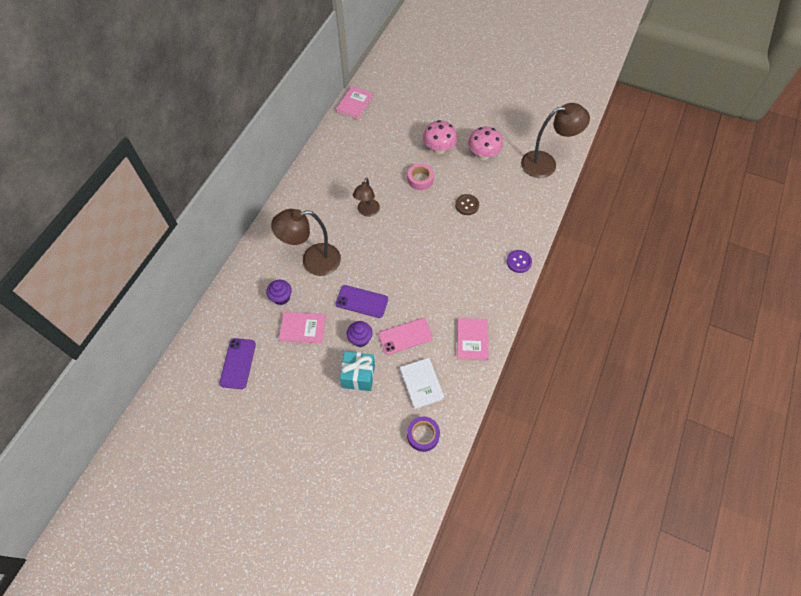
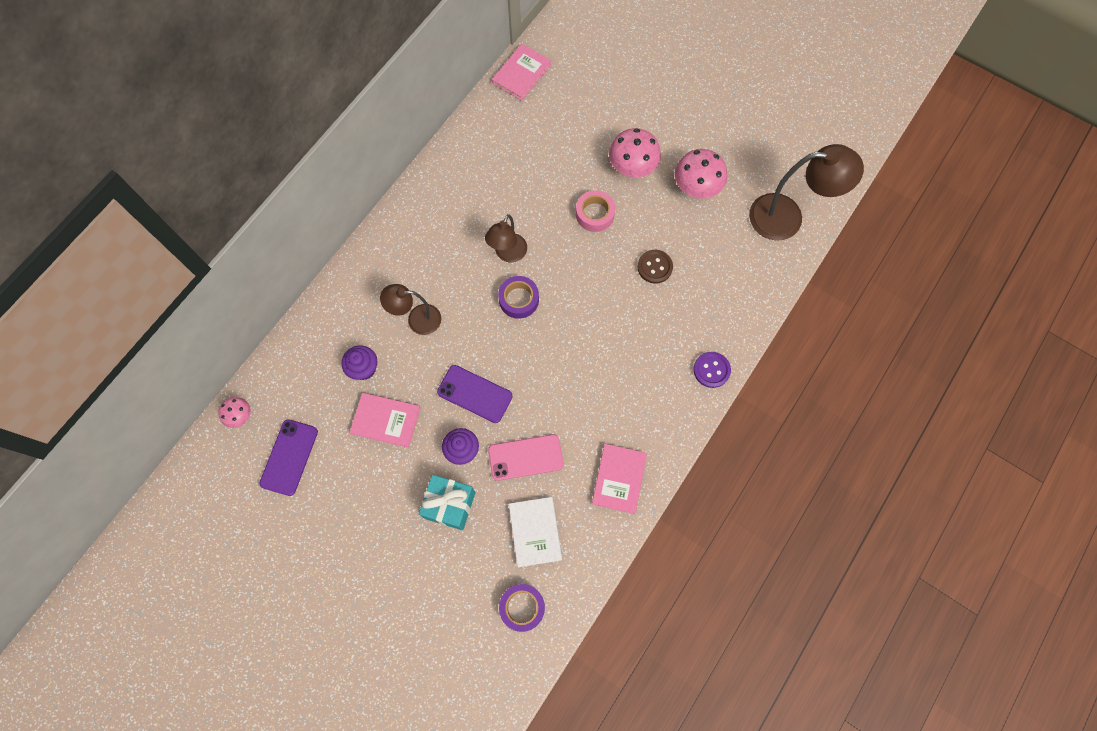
camera: 10 degrees right, 10 degrees up
brown lamp [271,209,341,276] -> brown lamp [380,284,441,335], size x0.60
none -> pink mushroom [218,397,251,428]
none -> purple tape [498,276,539,319]

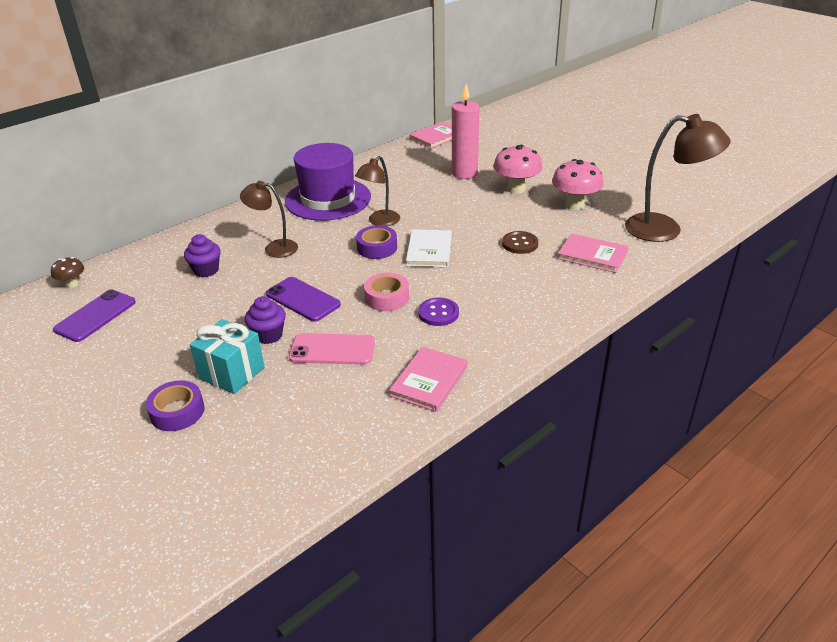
camera: 15 degrees right, 35 degrees down
pink mushroom [218,397,251,428] -> brown mushroom [51,257,84,288]
pink book [350,393,420,448] -> pink book moved to [558,233,628,273]
purple tape [499,584,545,632] -> purple tape moved to [146,380,205,431]
white book [509,497,562,567] -> white book moved to [406,229,452,267]
pink tape [576,190,615,232] -> pink tape moved to [364,273,409,311]
purple button [694,352,731,388] -> purple button moved to [418,298,459,326]
none -> purple hat [285,143,371,221]
none -> pink candle [452,84,479,179]

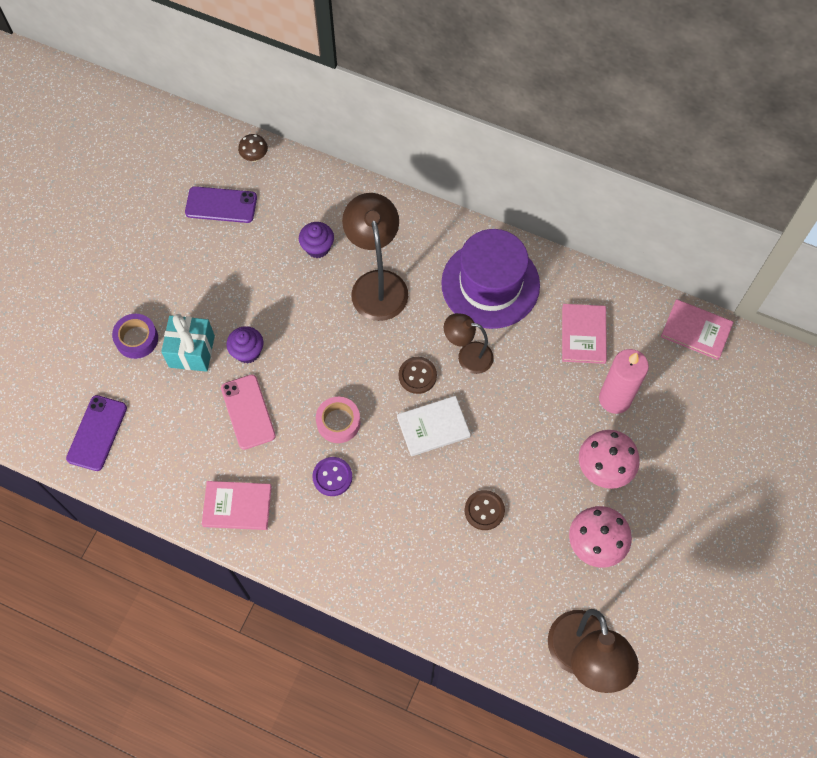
camera: 65 degrees right, 30 degrees up
brown lamp [240,181,298,258] -> brown lamp [342,193,408,321], size x1.65
purple phone [266,277,341,322] -> purple phone moved to [66,395,127,471]
purple tape [356,225,397,259] -> brown button [399,357,437,394]
pink book [558,233,628,273] -> pink book moved to [562,304,607,364]

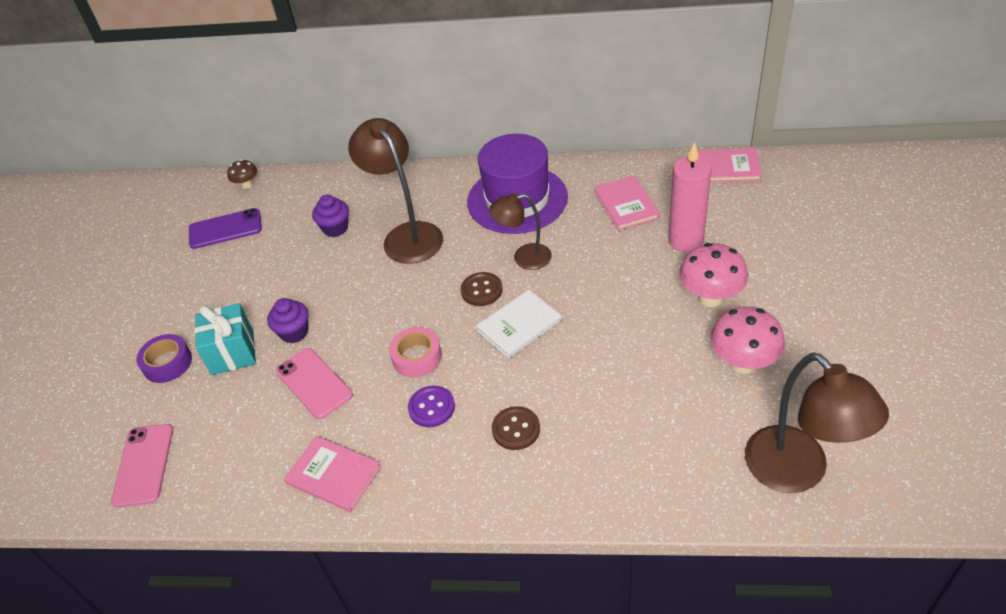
camera: 15 degrees left, 20 degrees down
purple phone [66,395,127,471] -> pink phone [111,424,173,508]
pink book [202,481,272,530] -> pink book turned 45 degrees clockwise [284,436,381,512]
brown button [465,490,505,530] -> brown button moved to [492,406,540,450]

